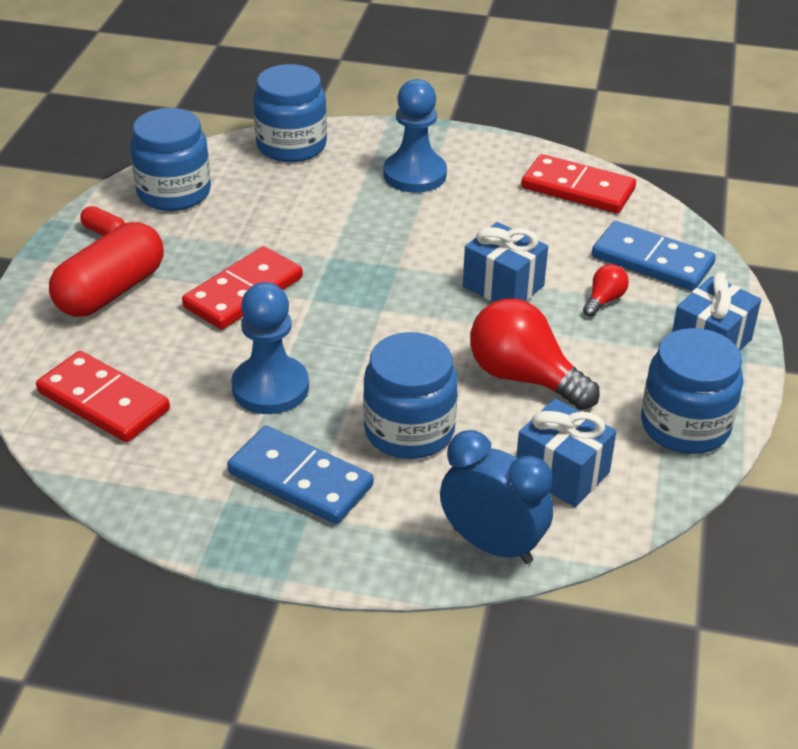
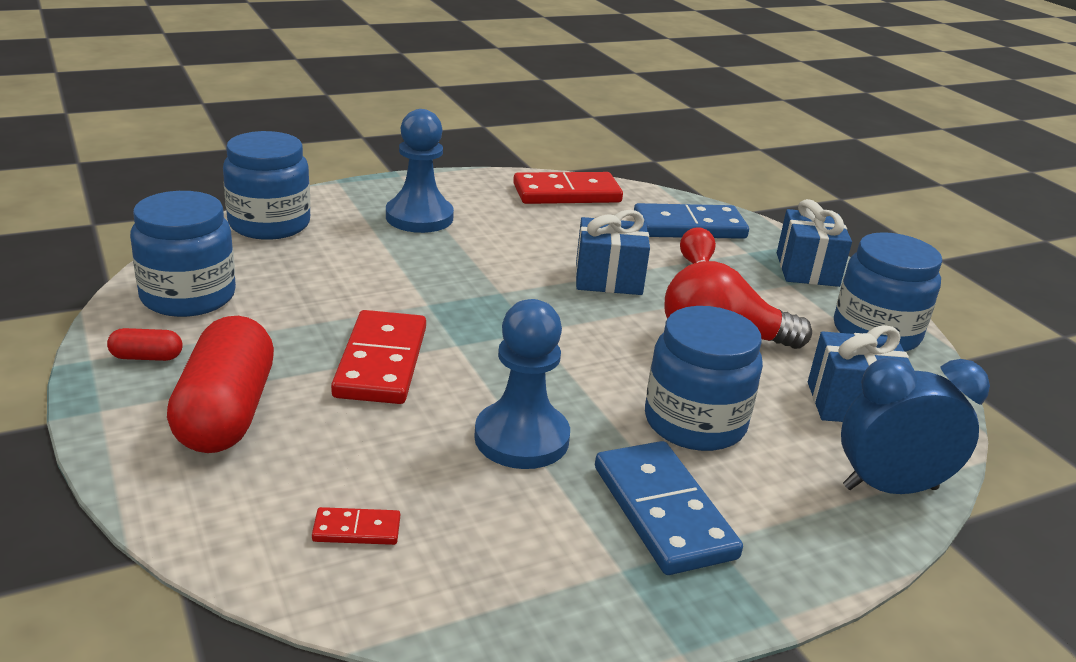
camera: 40 degrees left, 10 degrees down
red domino [36,351,170,442] -> red domino [312,507,400,545], size x0.47
blue domino [227,426,373,524] -> blue domino turned 75 degrees clockwise [595,441,743,575]

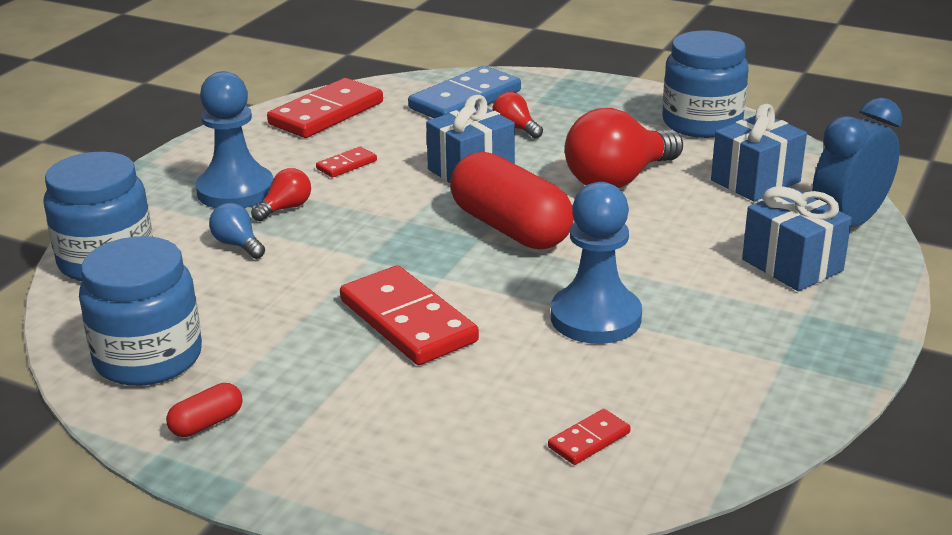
camera: 35 degrees left, 0 degrees up
red capsule [167,316,274,453] -> red capsule moved to [450,152,574,249]
blue domino [595,441,743,575] -> none
blue jar [645,306,763,451] -> none
blue gift [777,199,852,287] -> blue gift moved to [742,186,852,291]
none -> blue light bulb [209,203,265,259]
none -> red light bulb [251,168,311,221]
none -> red domino [316,146,377,178]

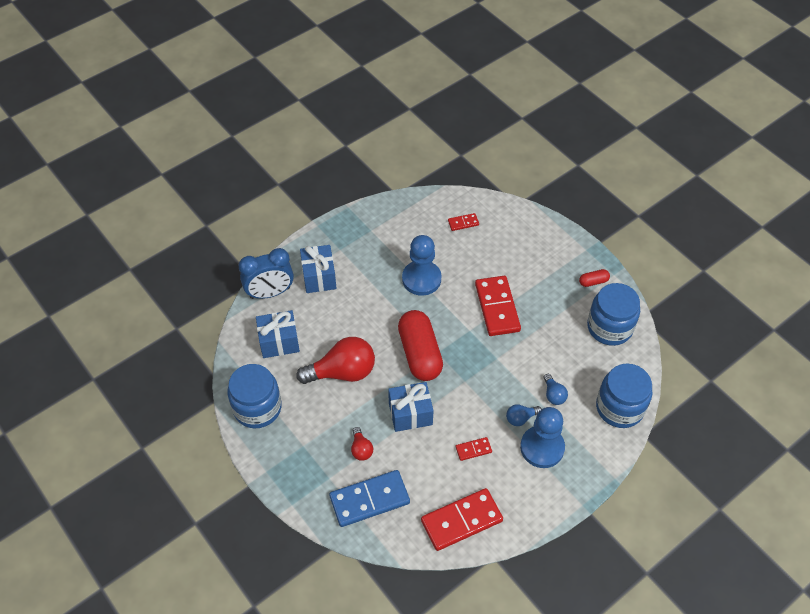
camera: 155 degrees left, 25 degrees up
red light bulb [251,168,311,221] -> blue light bulb [506,404,542,426]

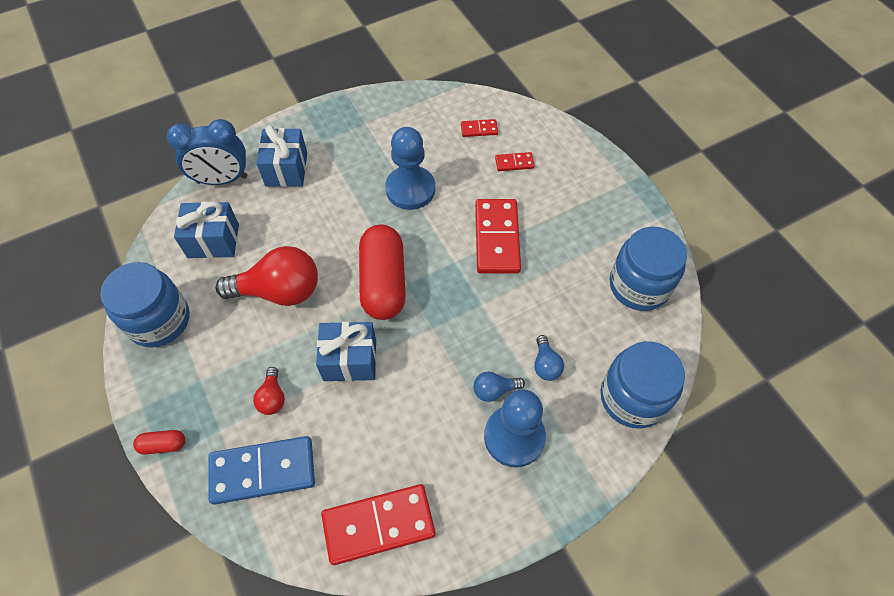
camera: 10 degrees right, 5 degrees up
red domino [456,437,492,461] -> red domino moved to [495,152,535,171]
red capsule [579,269,610,287] -> red capsule moved to [133,430,185,455]

